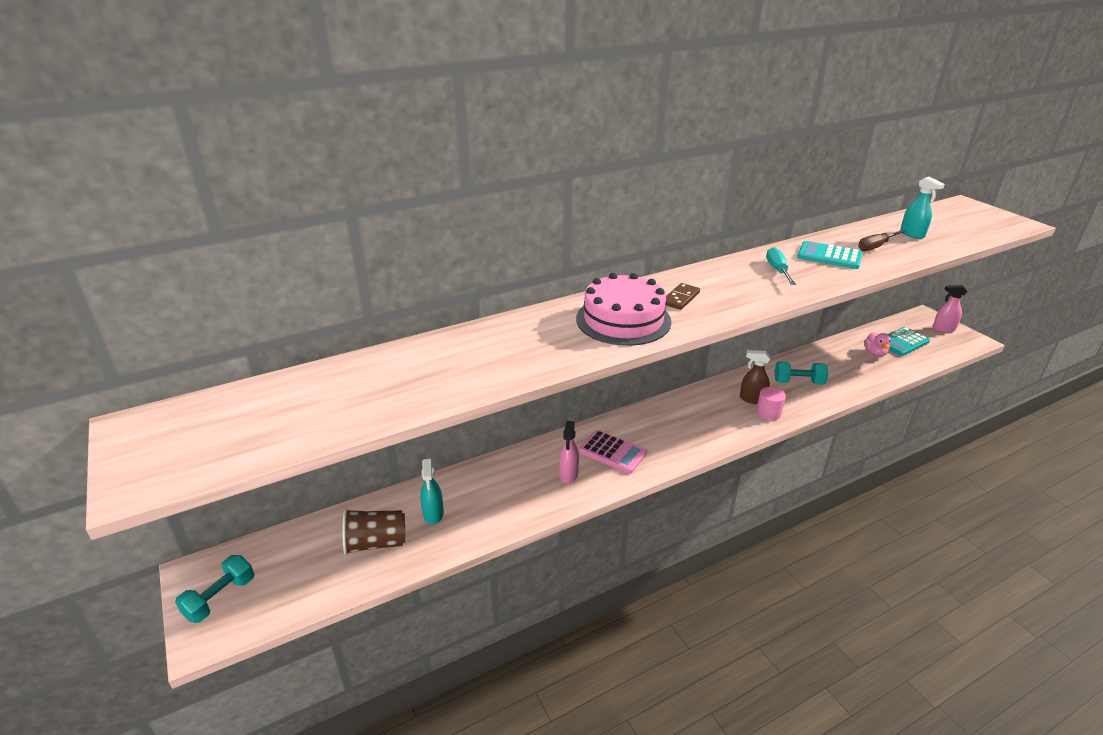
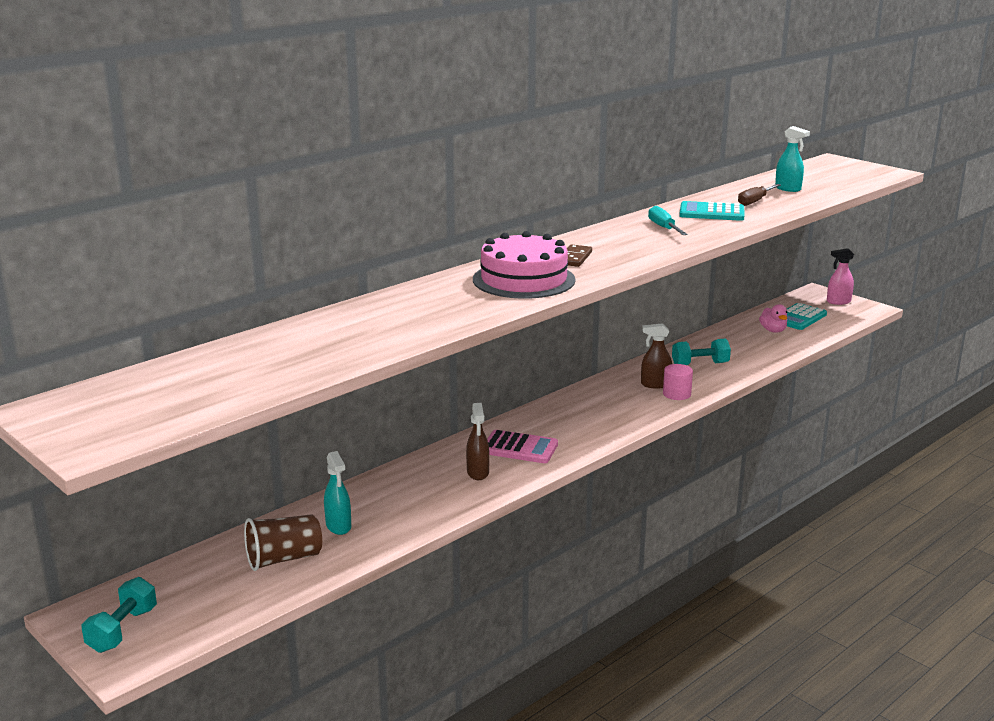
camera: 15 degrees left, 10 degrees down
pink spray bottle [559,421,579,483] -> brown spray bottle [466,403,490,480]

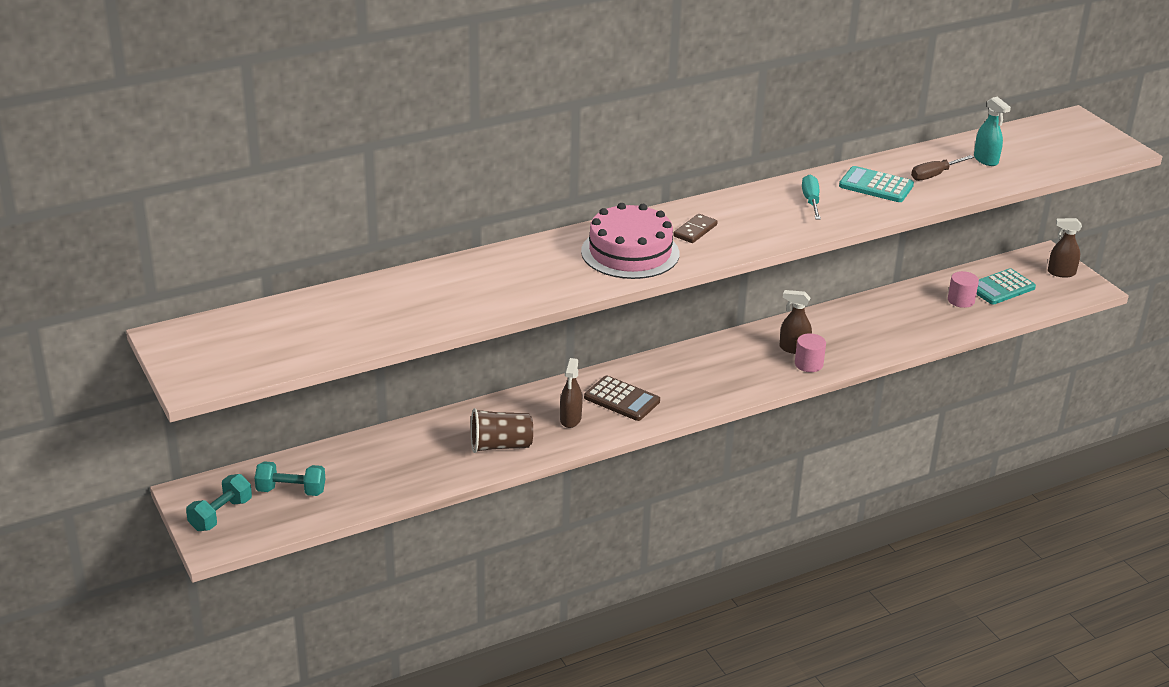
camera: 15 degrees right, 10 degrees up
brown cup [244,514,322,571] -> brown cup moved to [471,408,533,453]
turquoise spray bottle [324,451,351,535] -> none
pink calculator [487,430,558,463] -> brown calculator [584,376,660,421]
turquoise dumbbell [672,338,731,365] -> turquoise dumbbell moved to [255,461,325,496]
pink duck [759,304,787,333] -> pink cylinder [948,271,979,308]
pink spray bottle [827,248,854,305] -> brown spray bottle [1048,218,1082,278]

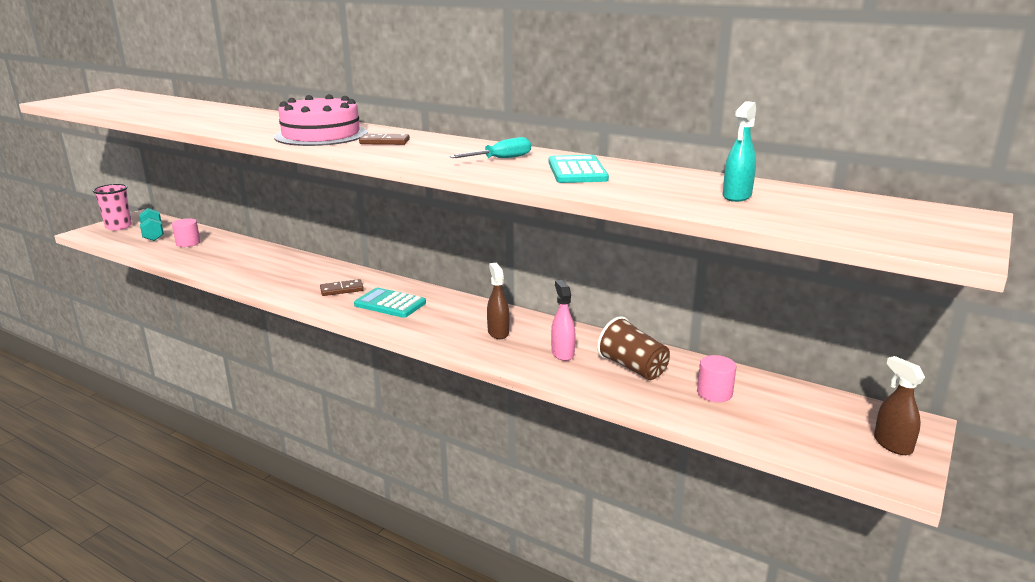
camera: 60 degrees right, 10 degrees down
turquoise dumbbell [186,474,252,531] -> pink cup [93,184,132,231]
brown cup [471,408,533,453] -> brown cup moved to [597,316,670,380]
brown spray bottle [560,358,582,428] -> none
brown calculator [584,376,660,421] -> brown domino [320,279,364,296]
pink cylinder [795,333,826,372] -> pink cylinder moved to [172,218,200,247]
brown screwdriver [911,155,974,181] -> none
turquoise calculator [976,268,1036,305] -> turquoise calculator moved to [354,288,426,318]
none -> pink spray bottle [551,280,576,361]

